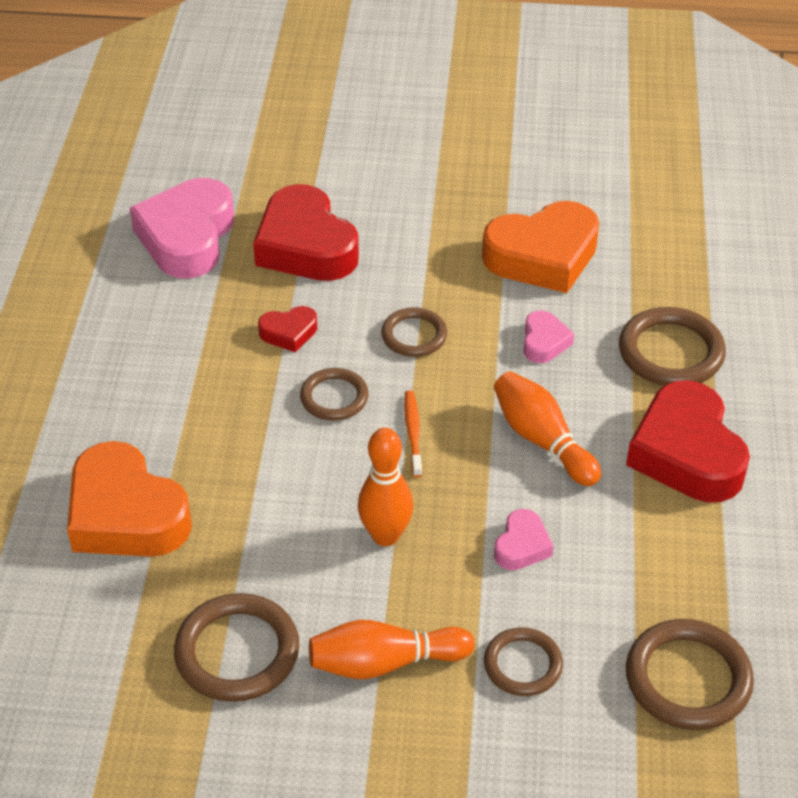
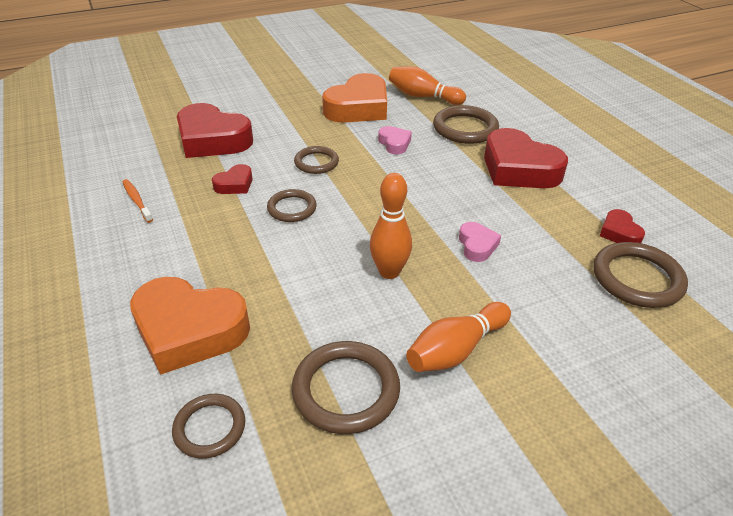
camera: 30 degrees left, 5 degrees down
pink heart [130,178,234,278] -> none
orange toothbrush [404,390,422,478] -> orange toothbrush moved to [123,179,153,223]
brown ring [484,627,563,696] -> brown ring moved to [172,394,245,459]
orange bowling pin [494,371,601,486] -> orange bowling pin moved to [389,66,466,105]
none -> red heart [600,209,645,243]

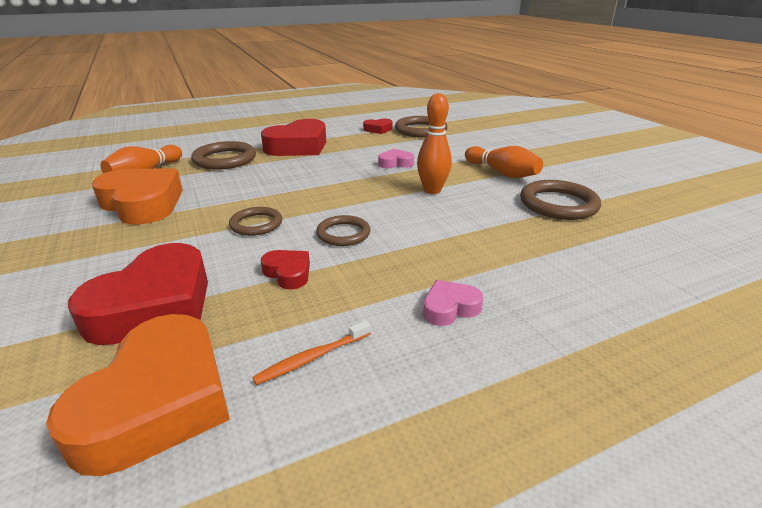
camera: 90 degrees left, 10 degrees down
orange heart [130,277,250,375] -> orange heart moved to [46,314,230,476]
brown ring [172,394,245,459] -> none
pink heart [378,126,412,154] -> pink heart moved to [423,280,483,326]

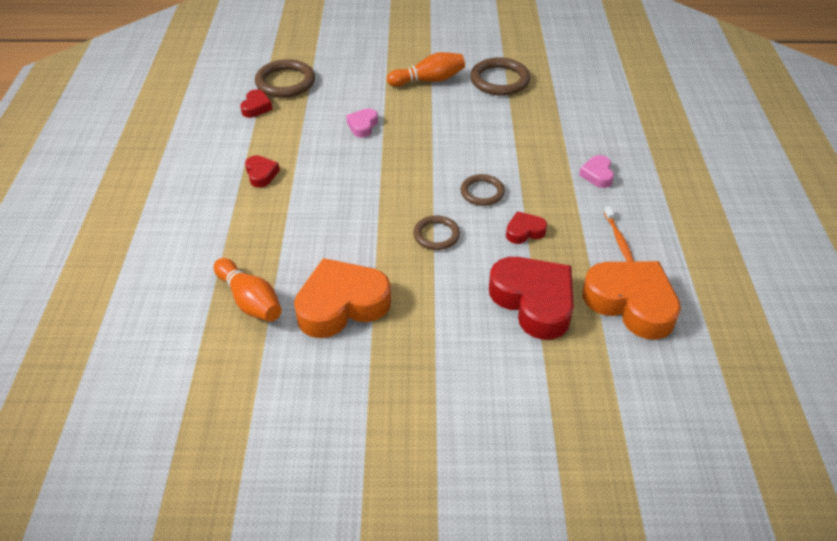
camera: 65 degrees left, 15 degrees up
brown ring [191,141,256,170] -> none
red heart [261,119,326,156] -> red heart [245,155,280,188], size x0.47
orange bowling pin [417,93,452,194] -> none

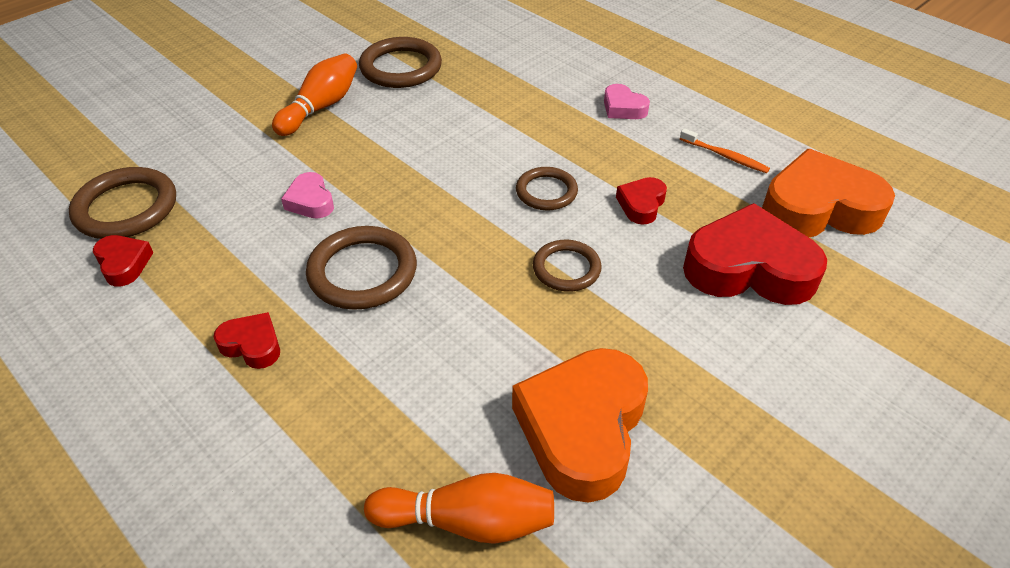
camera: 45 degrees left, 0 degrees up
none -> brown ring [306,226,417,310]

